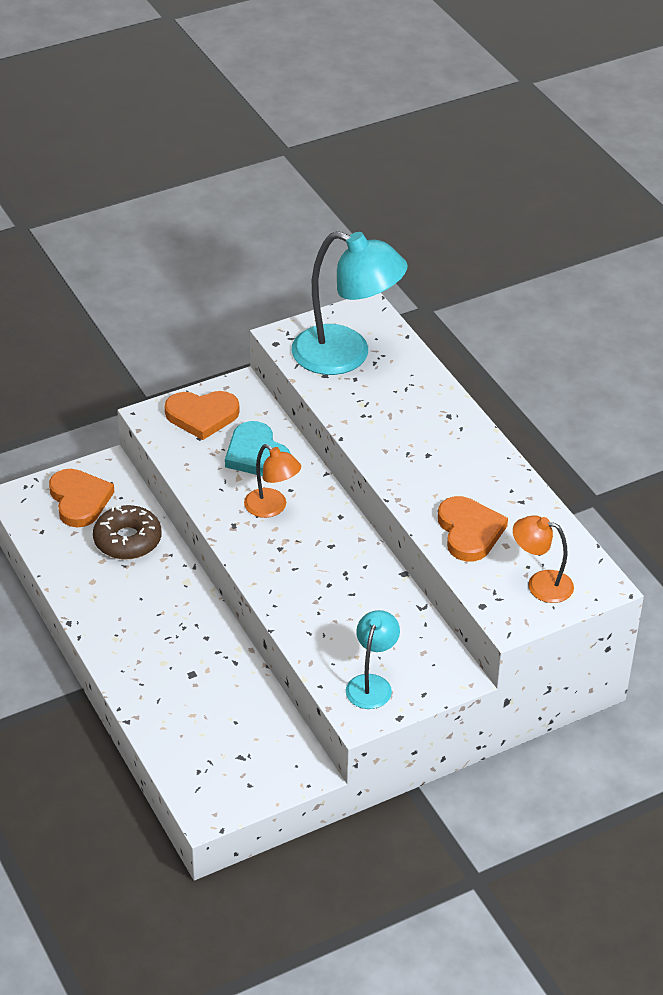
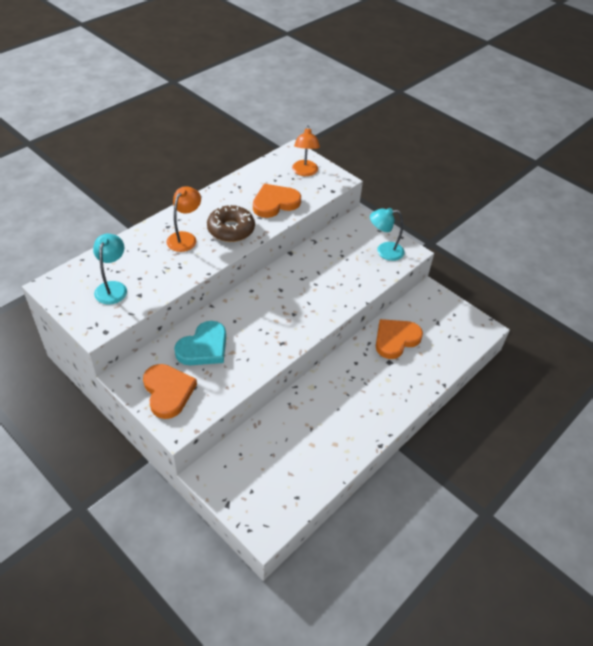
camera: 110 degrees left, 5 degrees up
orange heart [49,469,114,527] -> orange heart moved to [376,319,423,359]
brown donut [93,505,161,559] -> brown donut moved to [207,204,255,242]
orange lamp [244,444,301,518] -> orange lamp moved to [166,186,201,252]
turquoise lamp [292,231,408,375] -> turquoise lamp [93,234,127,305], size x0.52

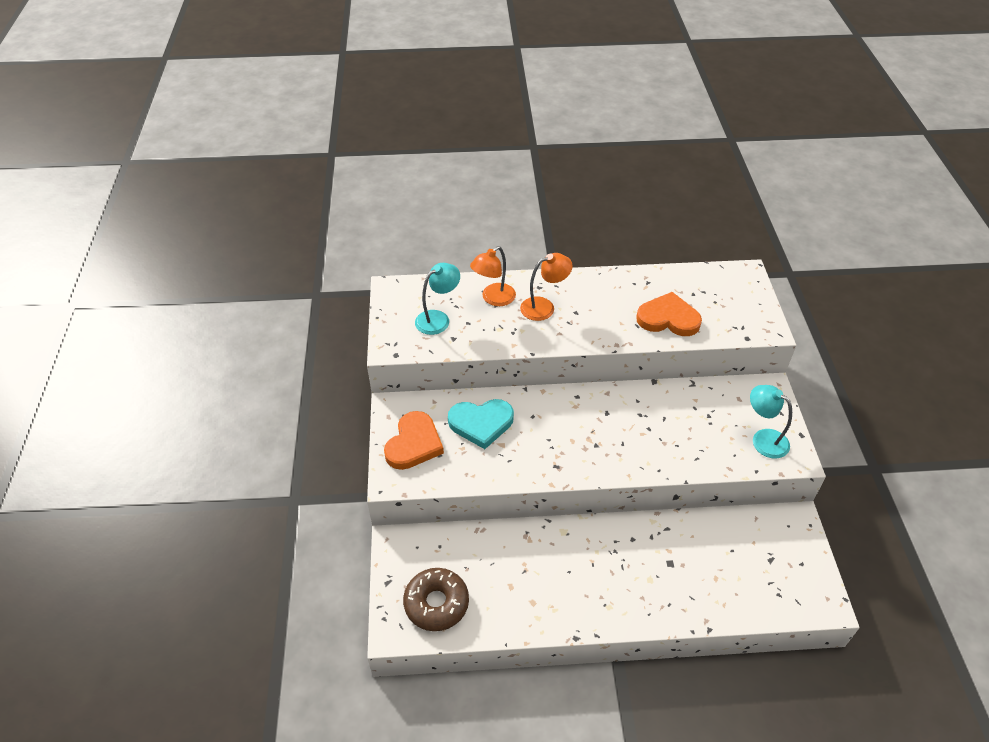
camera: 45 degrees right, 0 degrees up
brown donut [207,204,255,242] -> brown donut moved to [403,568,469,631]
orange lamp [292,125,320,176] -> orange lamp moved to [470,246,516,306]
orange heart [376,319,423,359] -> none

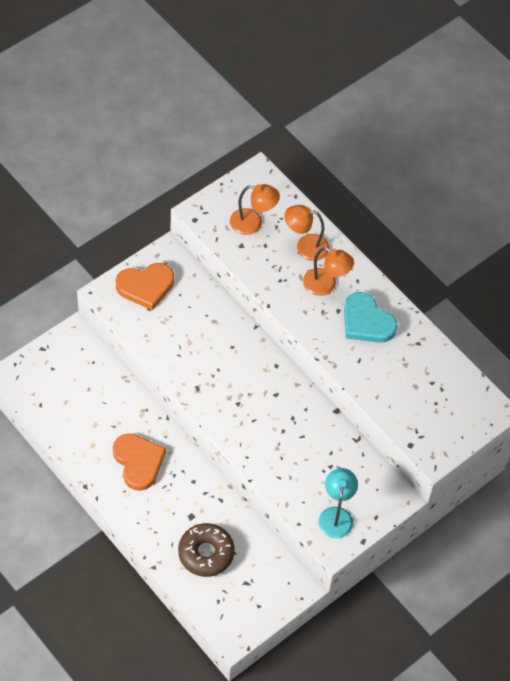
camera: 50 degrees right, 10 degrees up
brown donut [403,568,469,631] -> brown donut moved to [178,523,235,577]
turquoise lamp [415,263,460,335] -> orange lamp [230,184,280,235]
turquoise heart [448,399,514,449] -> turquoise heart moved to [344,292,397,343]
orange heart [636,292,702,336] -> orange heart moved to [113,434,166,491]

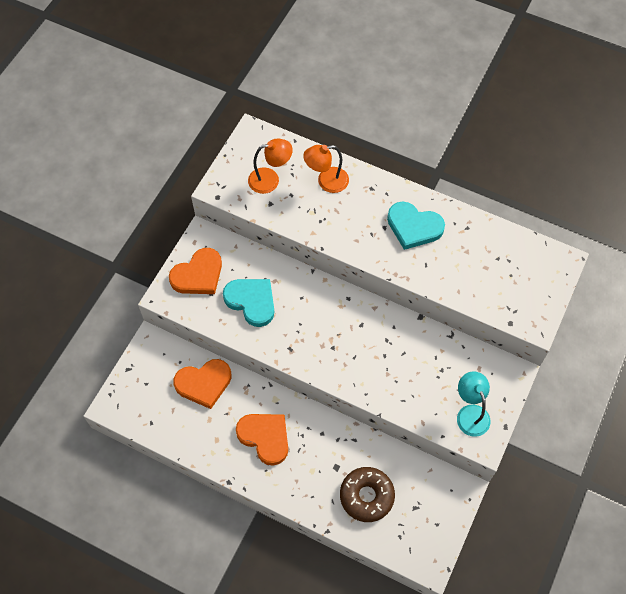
camera: 20 degrees left, 5 degrees up
orange lamp [303,247,354,296] -> none
none -> orange heart [173,359,232,409]
none -> turquoise heart [223,279,274,327]

